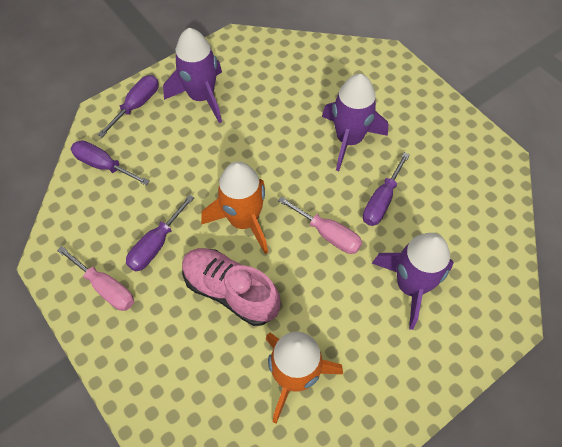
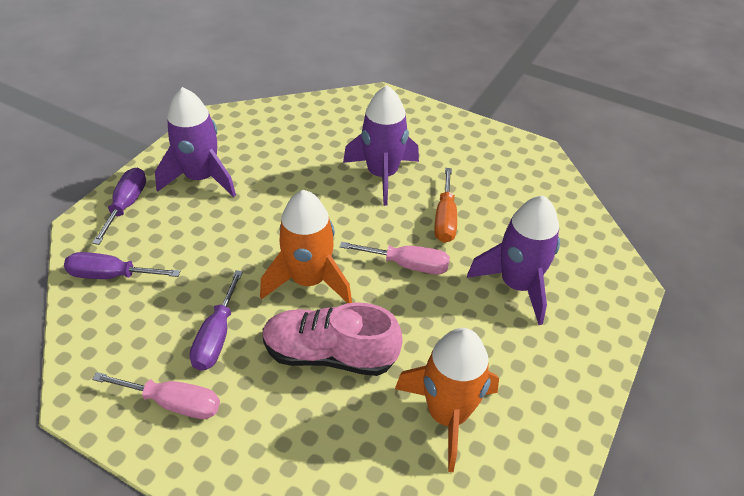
camera: 25 degrees left, 15 degrees down
purple screwdriver [363,152,410,226] -> orange screwdriver [434,168,457,243]

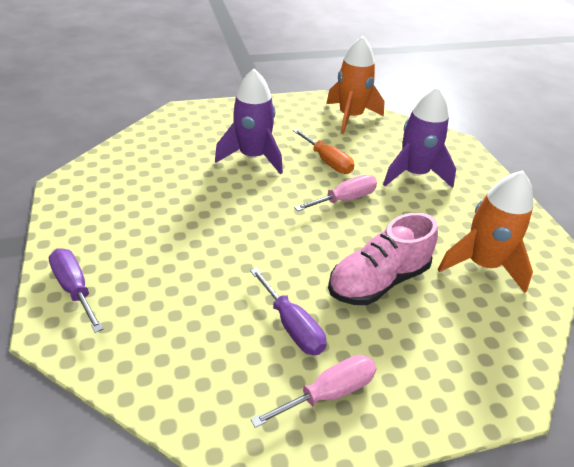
camera: 45 degrees left, 5 degrees down
purple screwdriver [64,252,180,279] -> none
purple rocket [155,87,236,197] -> none
orange rocket [260,190,352,303] -> orange rocket moved to [326,36,385,134]

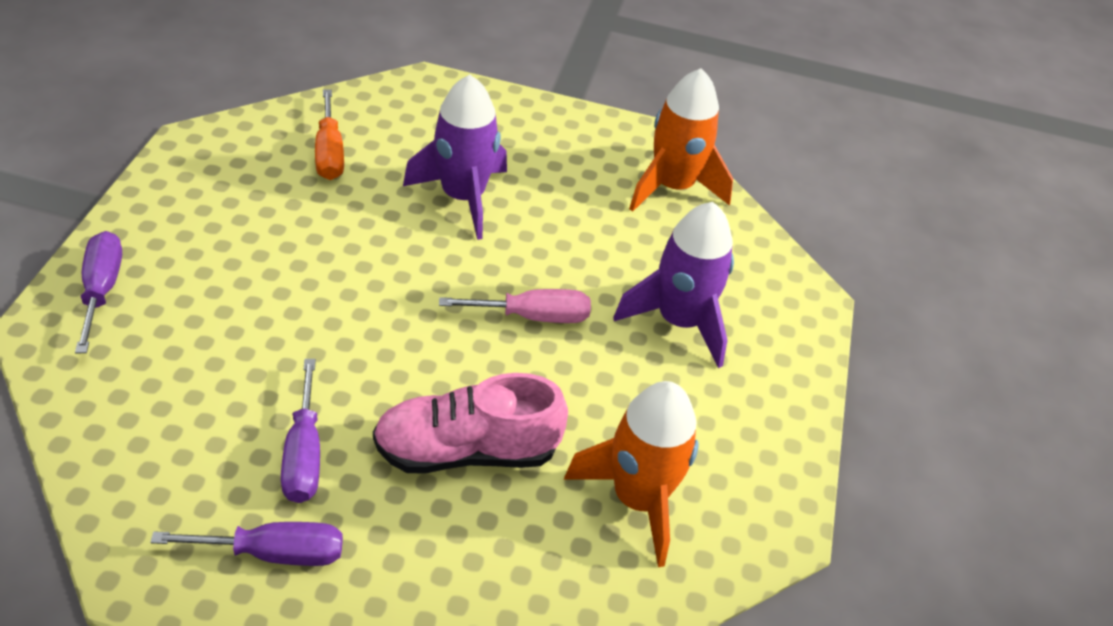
camera: 25 degrees right, 5 degrees up
pink screwdriver [251,355,376,428] -> purple screwdriver [150,522,343,566]
orange screwdriver [293,129,354,174] -> orange screwdriver moved to [315,89,344,180]

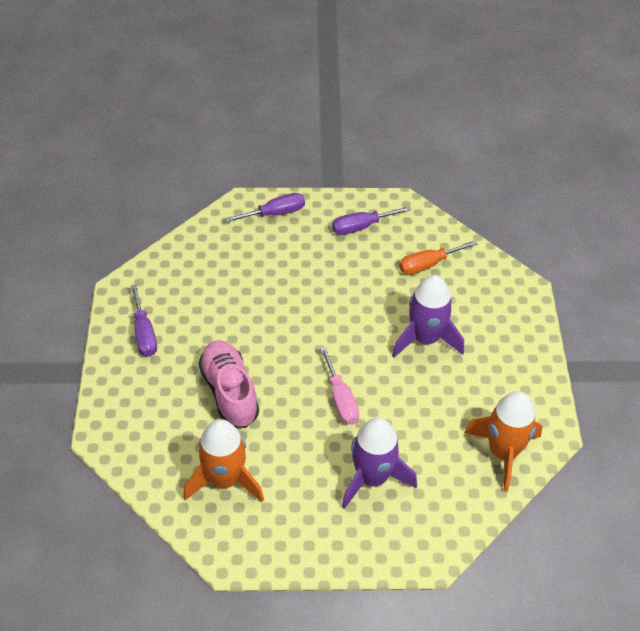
camera: 80 degrees right, 5 degrees up
purple screwdriver [281,359,320,503] -> purple screwdriver moved to [332,206,411,235]

